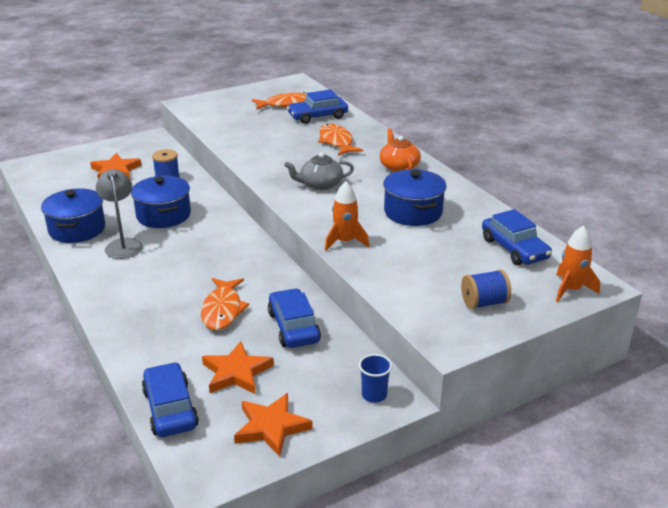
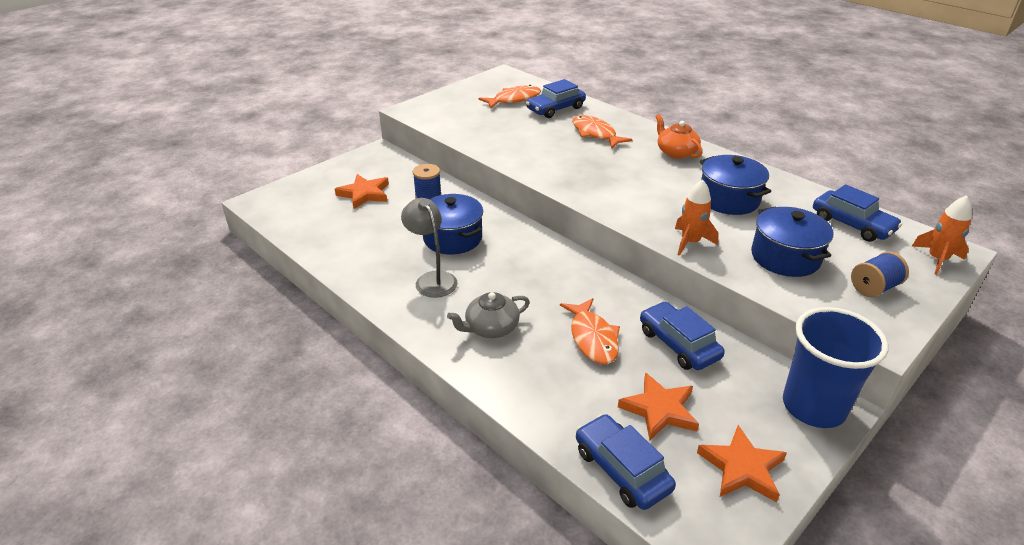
camera: 15 degrees left, 5 degrees up
blue pot [41,188,105,243] -> blue pot moved to [751,206,833,277]
grey teapot [284,152,354,190] -> grey teapot moved to [447,292,530,338]
blue cup [359,354,392,403] -> blue cup [783,307,888,428], size x2.29

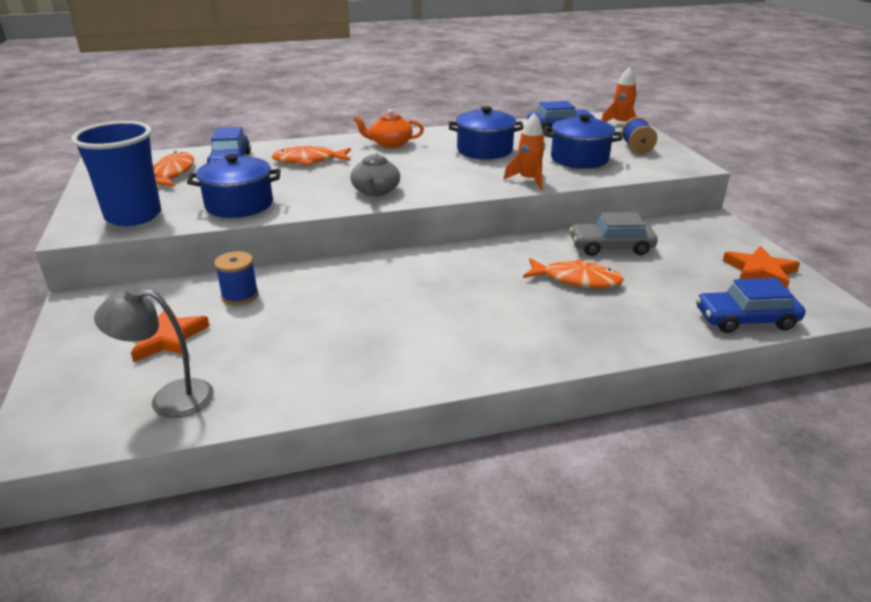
camera: 60 degrees left, 5 degrees down
grey lamp [401,198,458,298] -> grey lamp moved to [94,286,214,418]
blue pot [423,194,483,254] -> blue pot moved to [187,154,281,218]
grey teapot [447,292,530,338] -> grey teapot moved to [350,151,400,196]
orange star [618,372,699,441] -> none
blue car [640,301,725,370] -> grey car [570,212,658,256]
blue cup [783,307,888,428] -> blue cup moved to [71,121,161,226]

